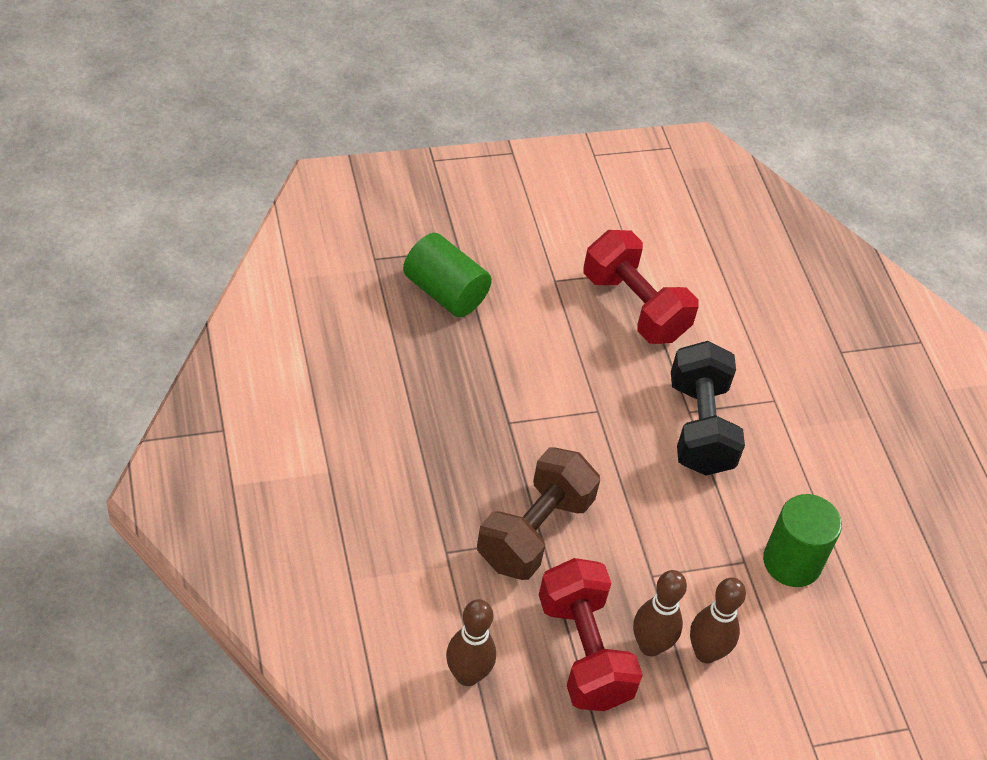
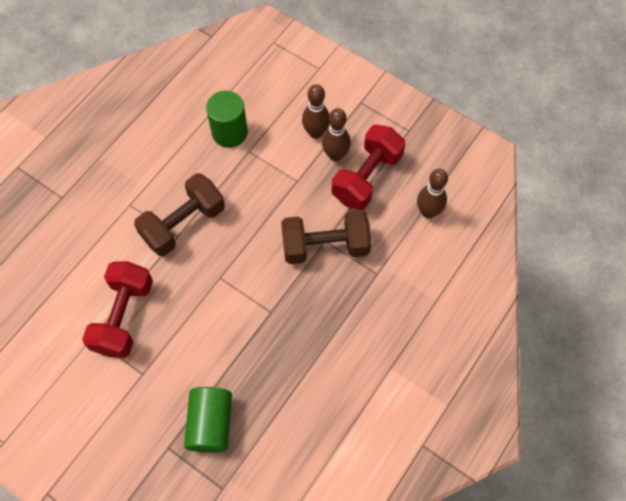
camera: 125 degrees left, 15 degrees up
black dumbbell [671,341,745,476] -> brown dumbbell [134,173,225,256]

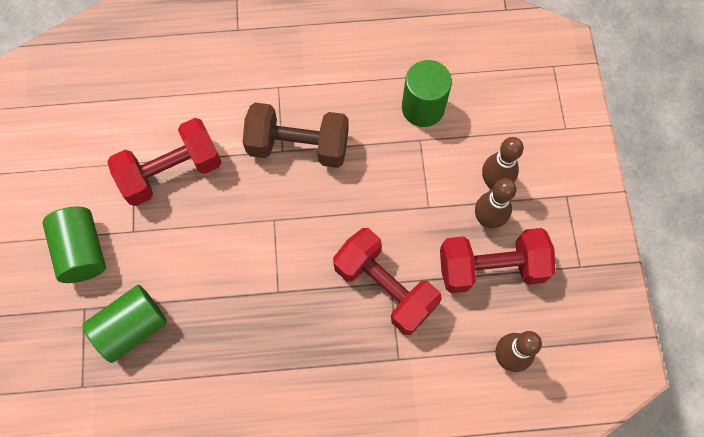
camera: 50 degrees right, 5 degrees up
brown dumbbell [281,210,371,264] -> red dumbbell [333,228,442,335]
none -> green cylinder [42,207,106,283]

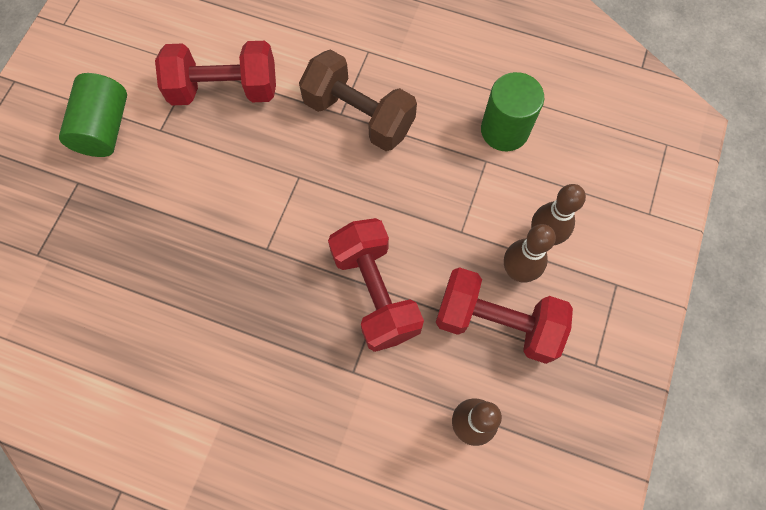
camera: 25 degrees right, 0 degrees up
green cylinder [82,285,167,363] -> none

